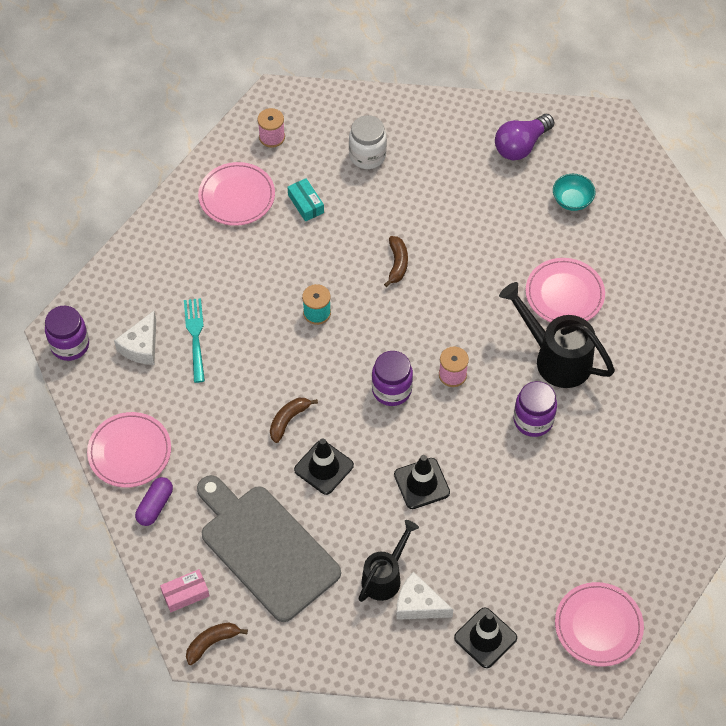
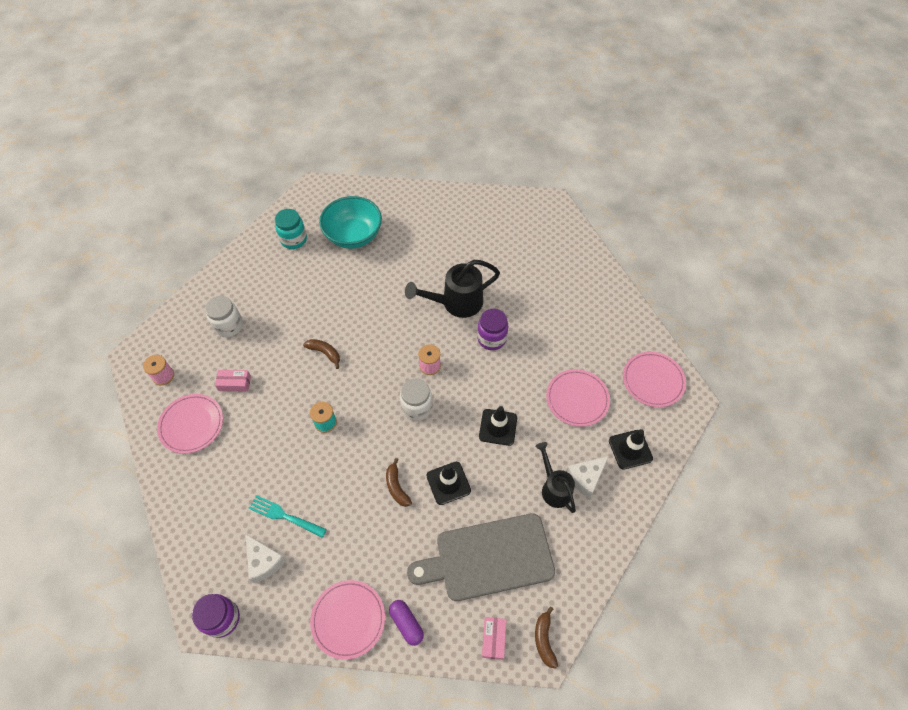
camera: 60 degrees left, 0 degrees up
turquoise box [288,178,324,221] -> pink box [215,370,251,391]
purple jar [372,351,413,406] -> white jar [400,379,433,421]
purple light bulb [495,114,554,160] -> turquoise jar [275,209,307,249]
pink plate [526,258,605,322] -> pink plate moved to [546,369,610,427]
turquoise bowl [553,174,595,211] -> turquoise bowl [319,196,382,249], size x2.00

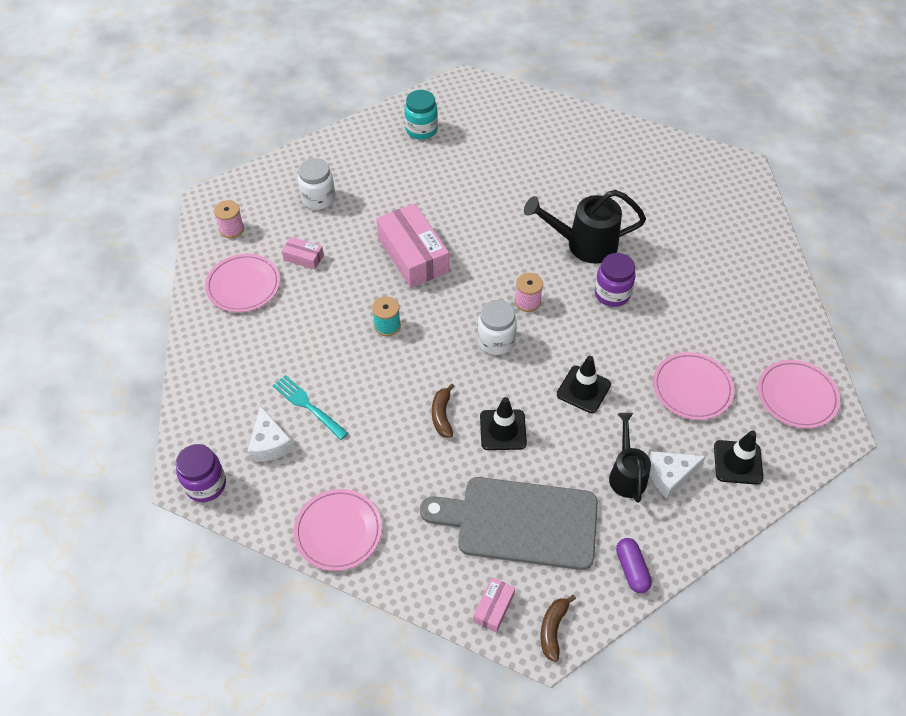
camera: 20 degrees right, 5 degrees down
brown banana [303,339,340,369] -> pink box [376,203,449,288]
turquoise bowl [319,196,382,249] -> none
purple capsule [389,600,424,646] -> purple capsule moved to [616,538,652,593]

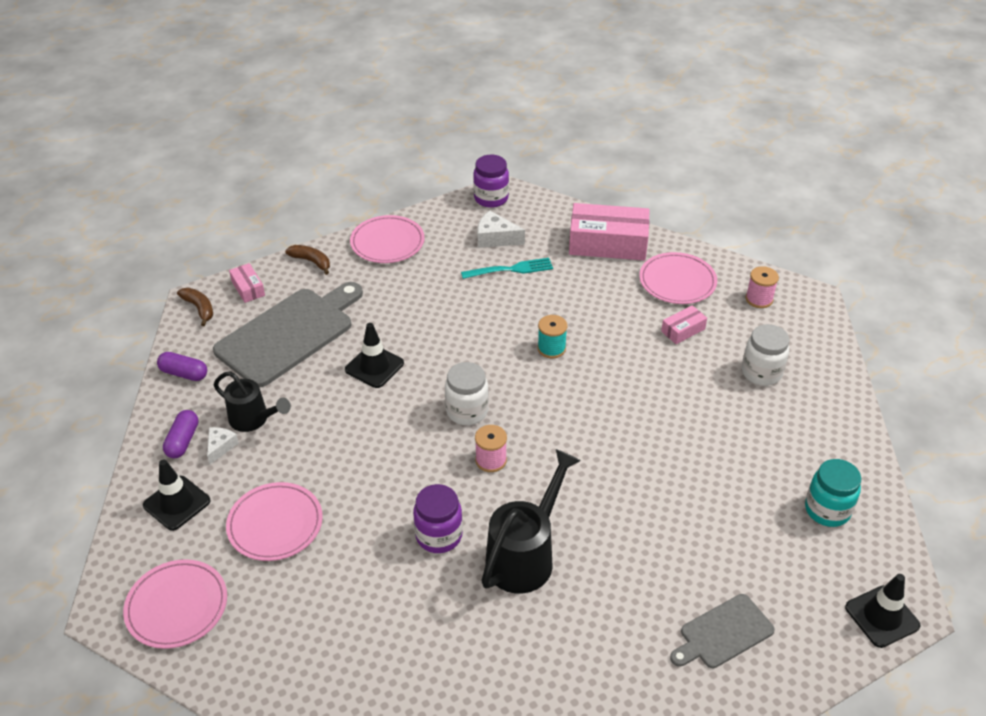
camera: 125 degrees right, 10 degrees down
pink box [376,203,449,288] -> pink box moved to [569,203,650,260]
brown banana [432,384,455,438] -> brown banana moved to [285,245,330,275]
black traffic cone [557,356,611,413] -> black traffic cone moved to [845,574,920,648]
white cheese [649,451,706,499] -> white cheese [207,427,239,465], size x0.65
none -> purple capsule [163,410,199,458]
none -> grey cutting board [670,594,775,668]

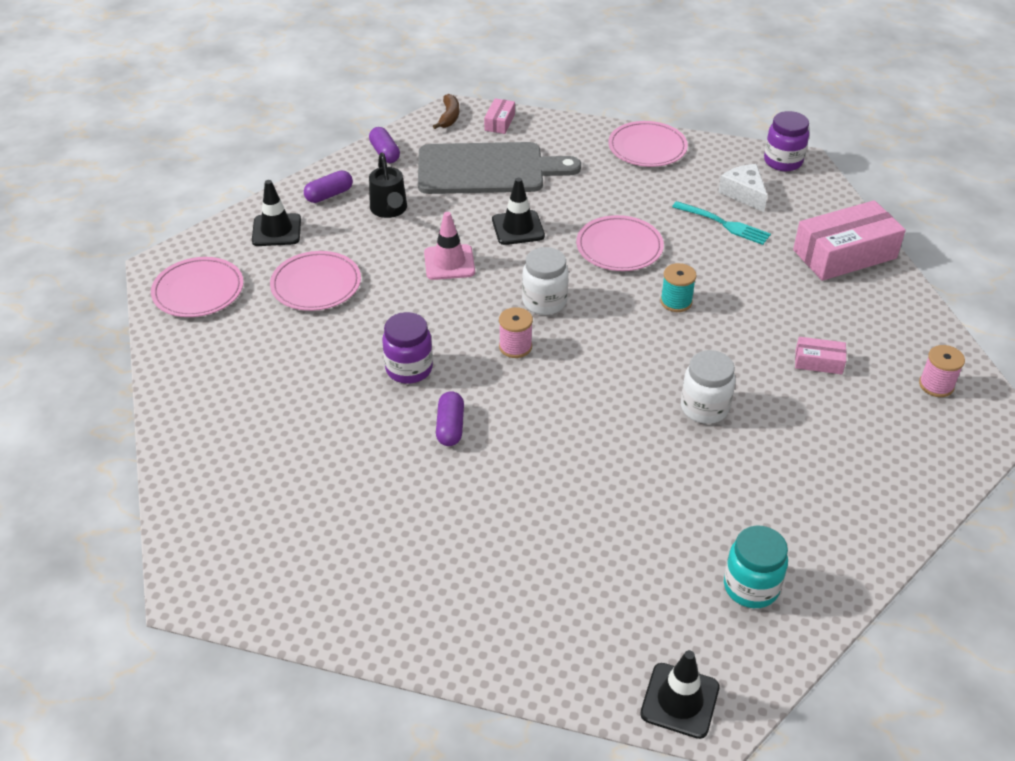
camera: 45 degrees right, 0 degrees up
white cheese [207,427,239,465] -> none
brown banana [285,245,330,275] -> none
black watering can [481,449,581,594] -> purple capsule [436,391,464,446]
pink box [569,203,650,260] -> pink box turned 75 degrees counterclockwise [793,200,906,281]
pink plate [639,252,717,304] -> pink plate moved to [576,215,664,271]
grey cutting board [670,594,775,668] -> none
white jar [742,324,789,386] -> white jar moved to [681,350,735,424]
none -> pink traffic cone [424,212,475,280]

